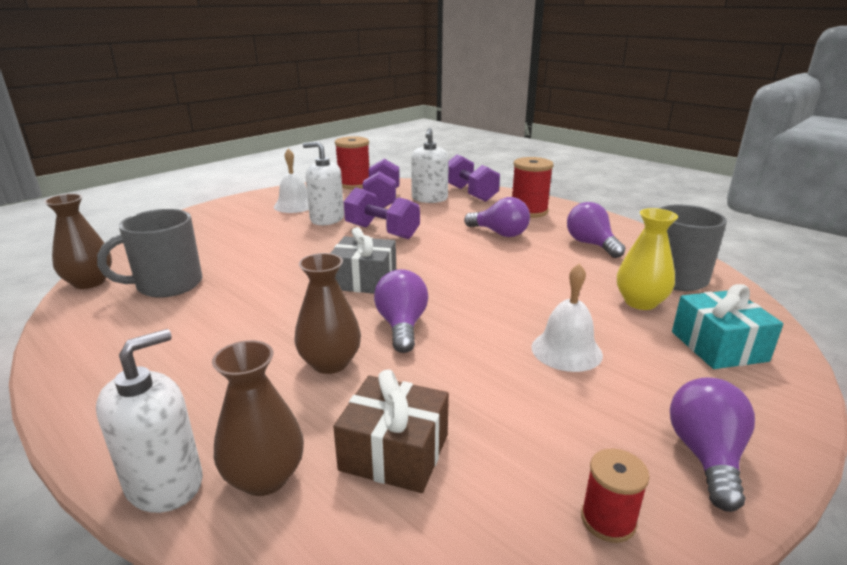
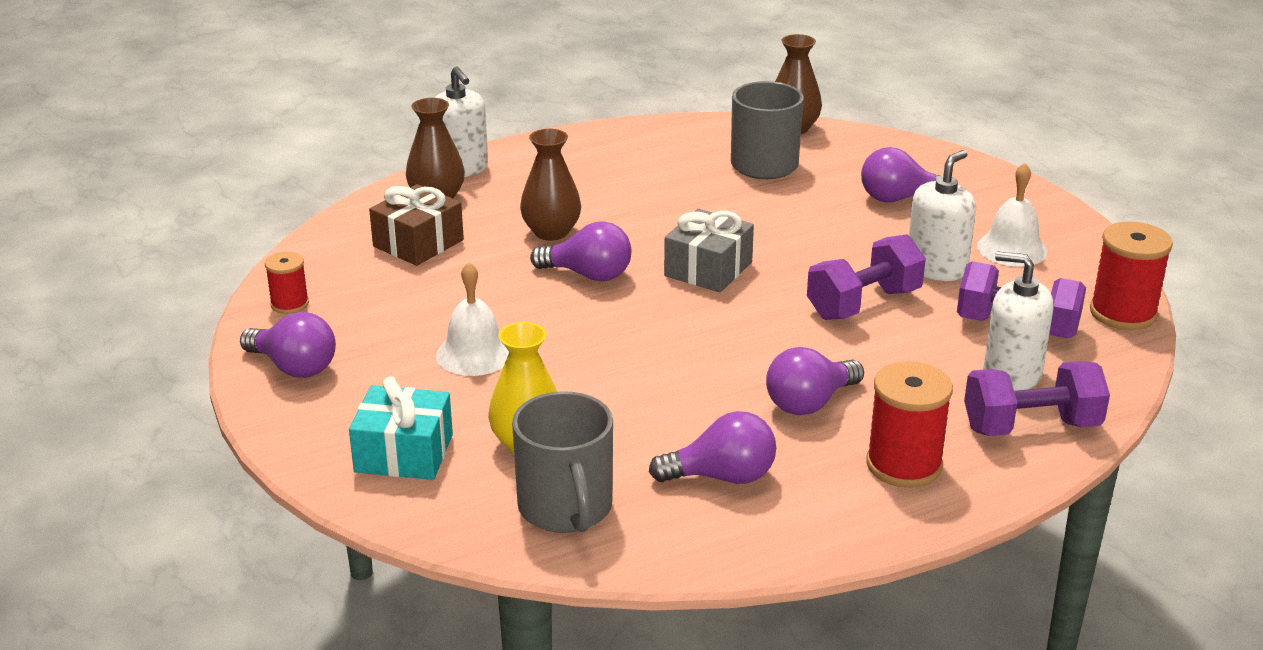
camera: 110 degrees right, 5 degrees up
none -> purple light bulb [861,147,941,202]

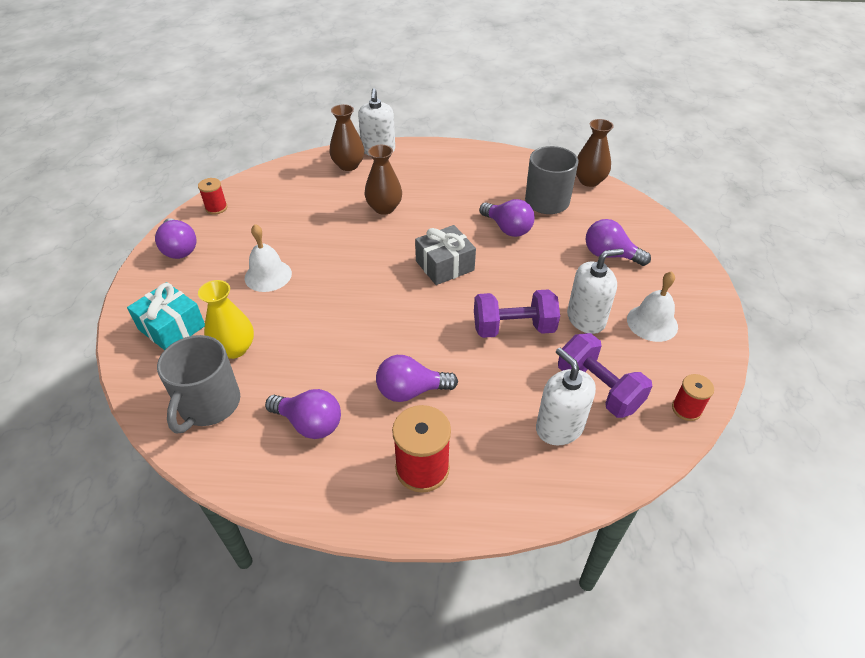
camera: 30 degrees right, 15 degrees up
brown gift [369,184,464,266] -> none
purple light bulb [530,221,631,281] -> purple light bulb moved to [479,199,534,237]
purple dumbbell [964,361,1110,436] -> none
red spool [1090,221,1173,330] -> red spool [672,374,714,421], size x0.58

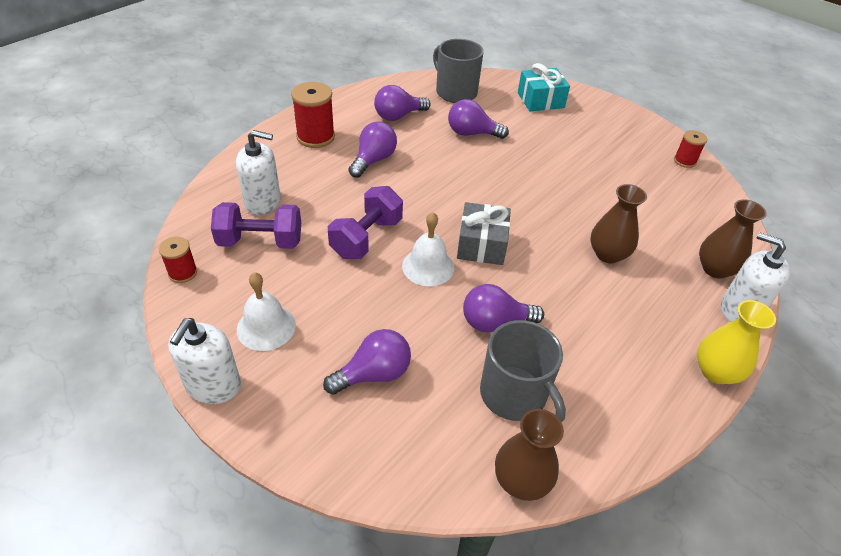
camera: 125 degrees right, 0 degrees up
purple light bulb [155,218,196,259] -> purple light bulb moved to [448,99,509,139]
yellow vase [198,280,254,359] -> yellow vase moved to [697,300,776,384]
white bell [245,224,292,292] -> white bell moved to [402,212,454,286]
white soap dispenser [567,248,624,334] -> white soap dispenser moved to [168,318,241,404]

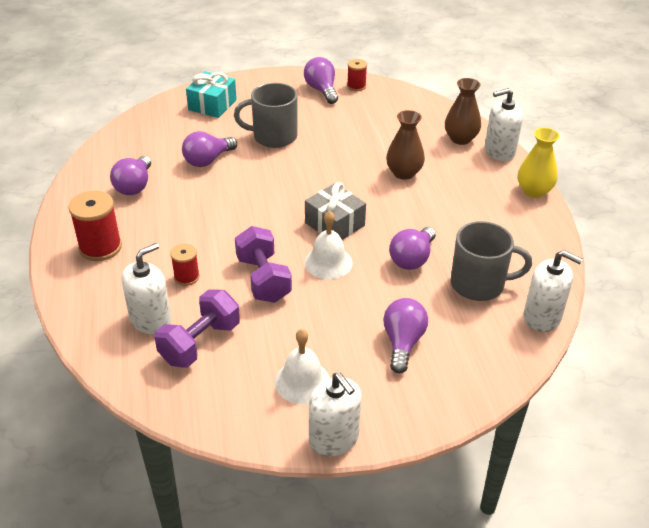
camera: 50 degrees left, 5 degrees down
red spool [159,237,197,283] -> red spool moved to [170,244,200,286]
purple light bulb [348,121,397,178] -> purple light bulb moved to [304,57,338,104]
grey mug [433,39,484,103] -> grey mug moved to [234,83,298,148]
brown vase [495,409,564,501] -> white soap dispenser [524,250,583,332]

